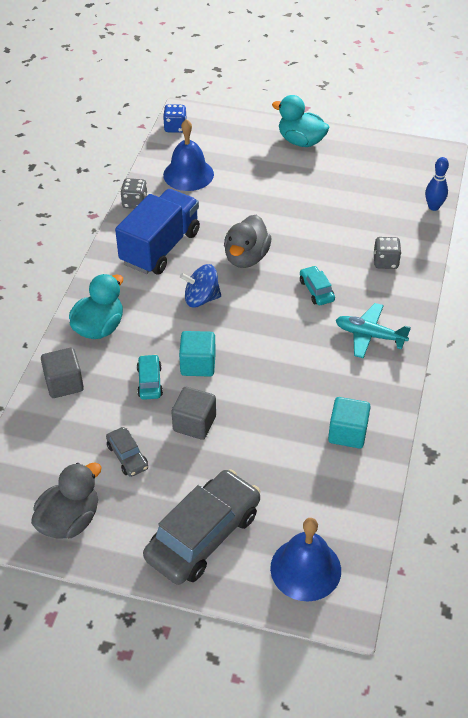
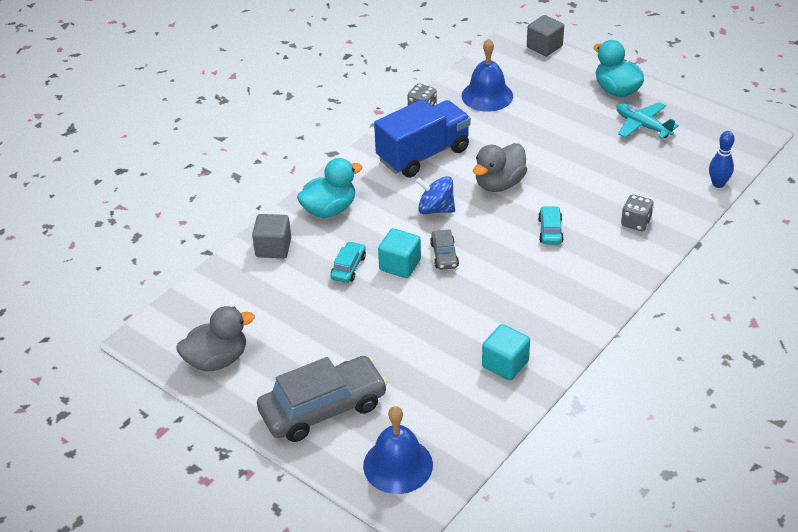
camera: 25 degrees right, 5 degrees down
grey car [106,427,148,477] -> grey car moved to [430,229,459,270]
blue dice [163,104,187,133] -> none
grey cube [171,387,216,440] -> grey cube moved to [527,15,564,56]
turquoise plane [336,303,411,358] -> turquoise plane moved to [616,102,679,139]

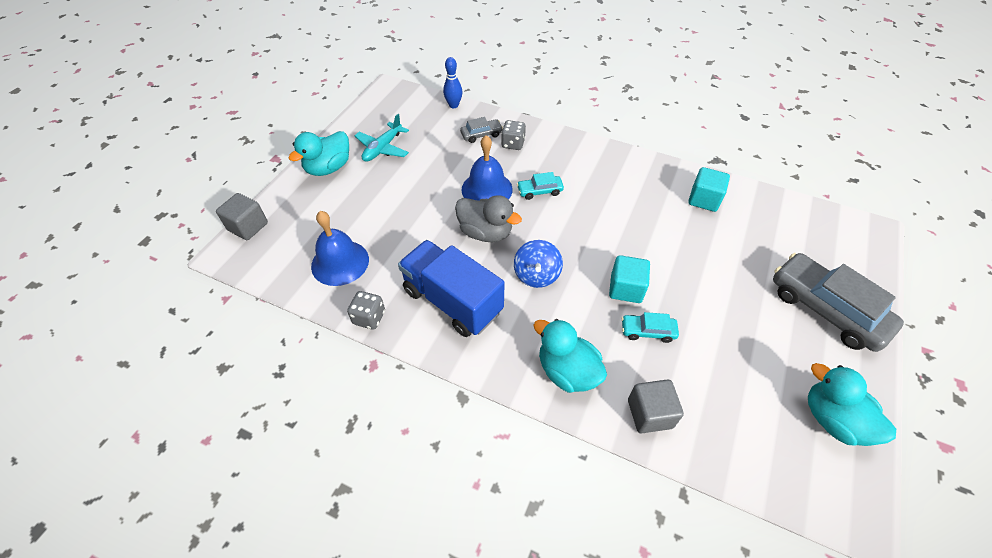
camera: 105 degrees left, 10 degrees up
grey duck [176,306,255,372] -> turquoise duck [808,363,896,446]
blue bell [363,406,433,494] -> blue bell moved to [462,135,513,201]
grey car [430,229,459,270] -> grey car moved to [460,117,503,143]

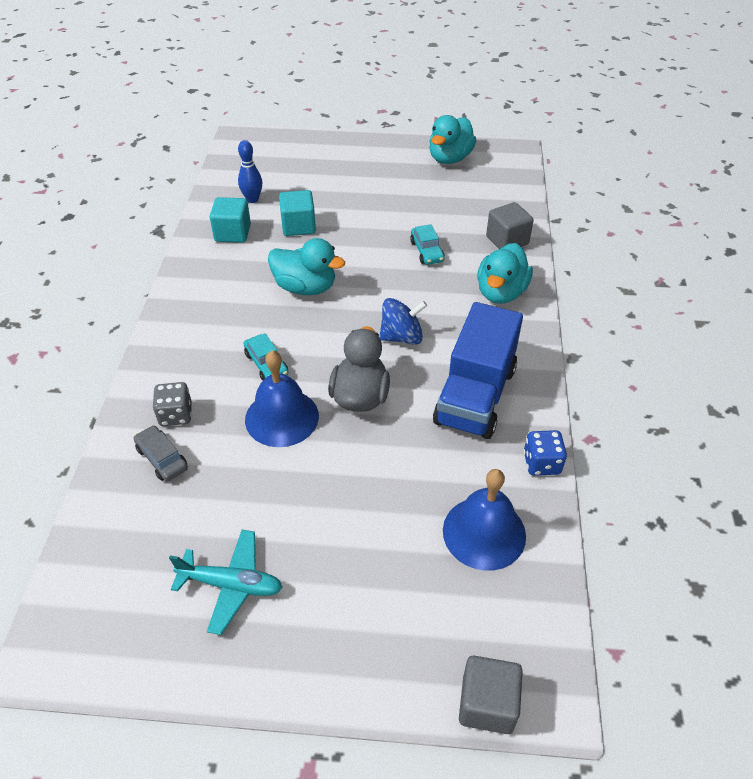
camera: 110 degrees left, 5 degrees down
turquoise duck [288,131,349,176] -> turquoise duck moved to [268,238,345,295]
grey dice [347,291,385,330] -> blue dice [523,430,567,476]
blue bowling pin [443,57,462,108] -> blue bowling pin moved to [238,140,262,203]
turquoise cube [609,255,650,303] -> turquoise cube moved to [279,190,316,236]
grey car [773,253,904,352] -> none

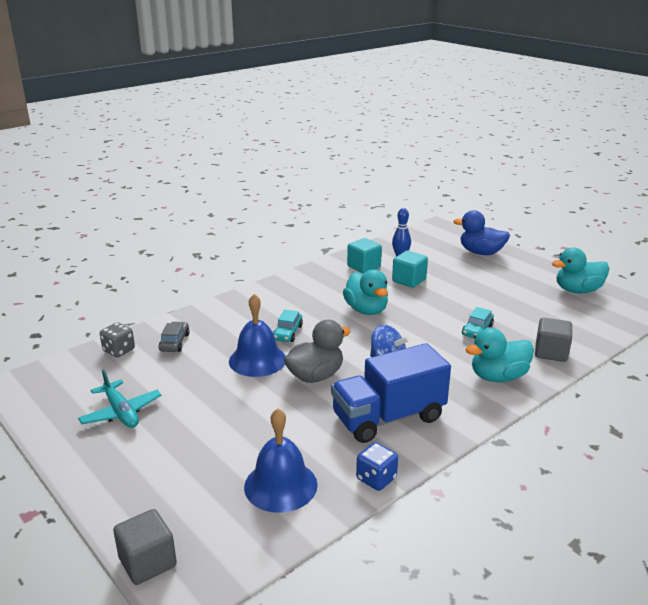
camera: 45 degrees right, 20 degrees down
grey dice [152,382,192,426] -> grey dice moved to [100,322,135,357]
none -> blue duck [453,210,510,255]

